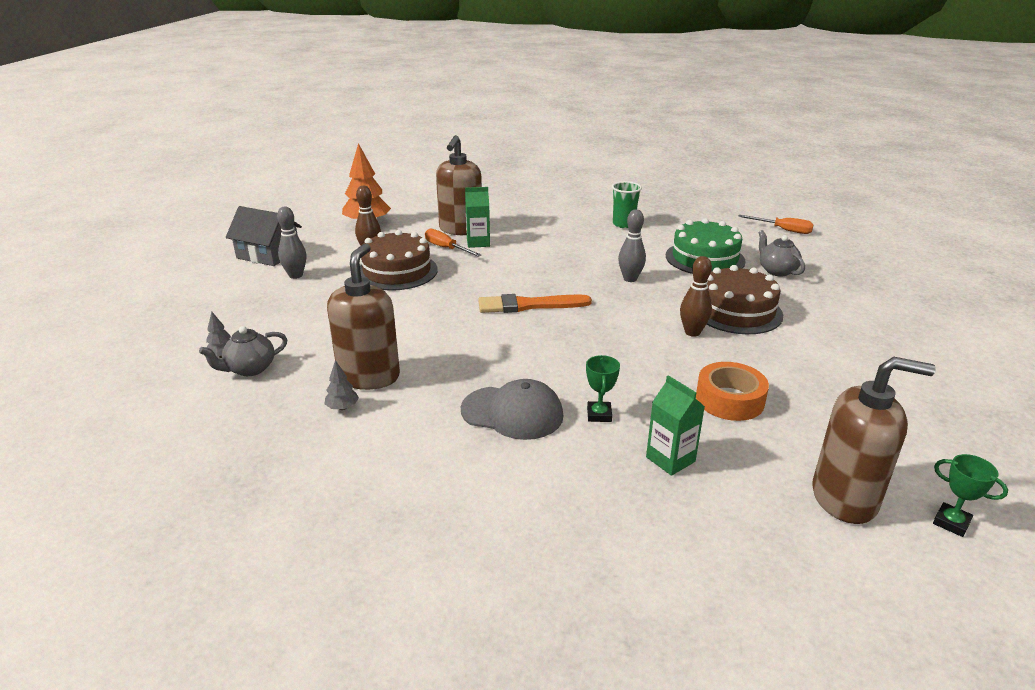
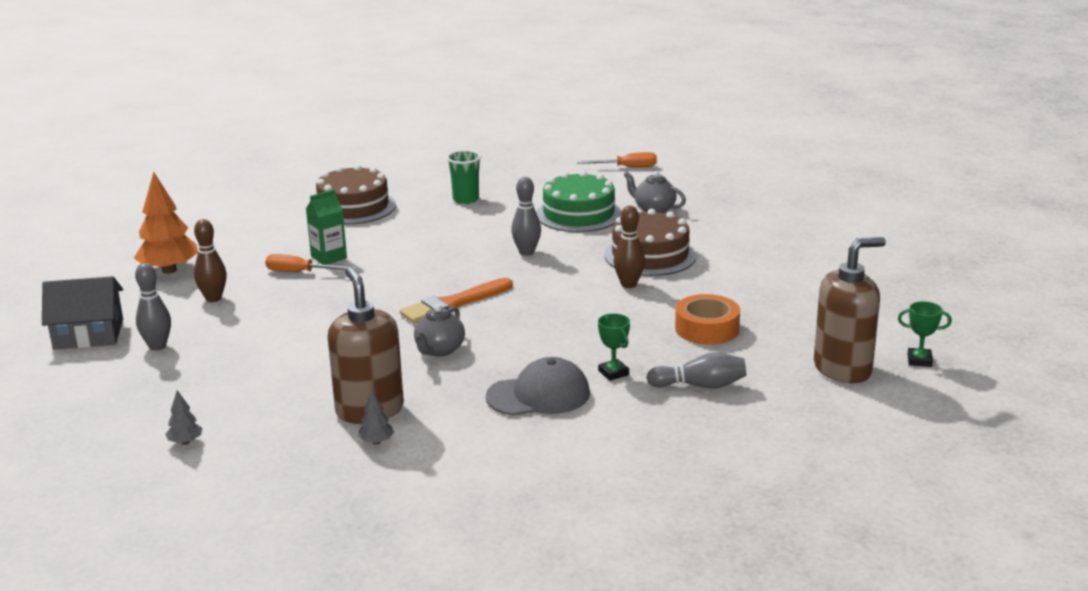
camera: 30 degrees left, 5 degrees down
grey teapot [199,326,287,376] -> grey teapot moved to [414,304,465,357]
brown cake [360,230,438,291] -> brown cake moved to [316,165,396,225]
brown soap dispenser [436,135,482,235] -> none
green carton [646,375,705,476] -> grey bowling pin [647,352,746,389]

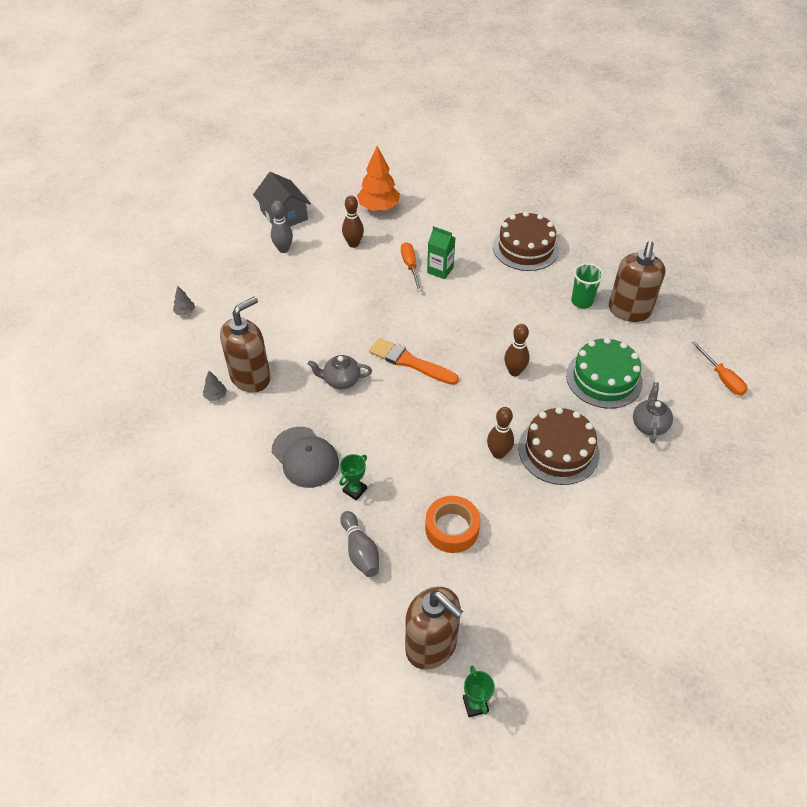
camera: 65 degrees right, 25 degrees up
grey bowling pin [511,177,541,256] -> brown bowling pin [504,324,530,376]
none -> brown soap dispenser [609,241,665,322]

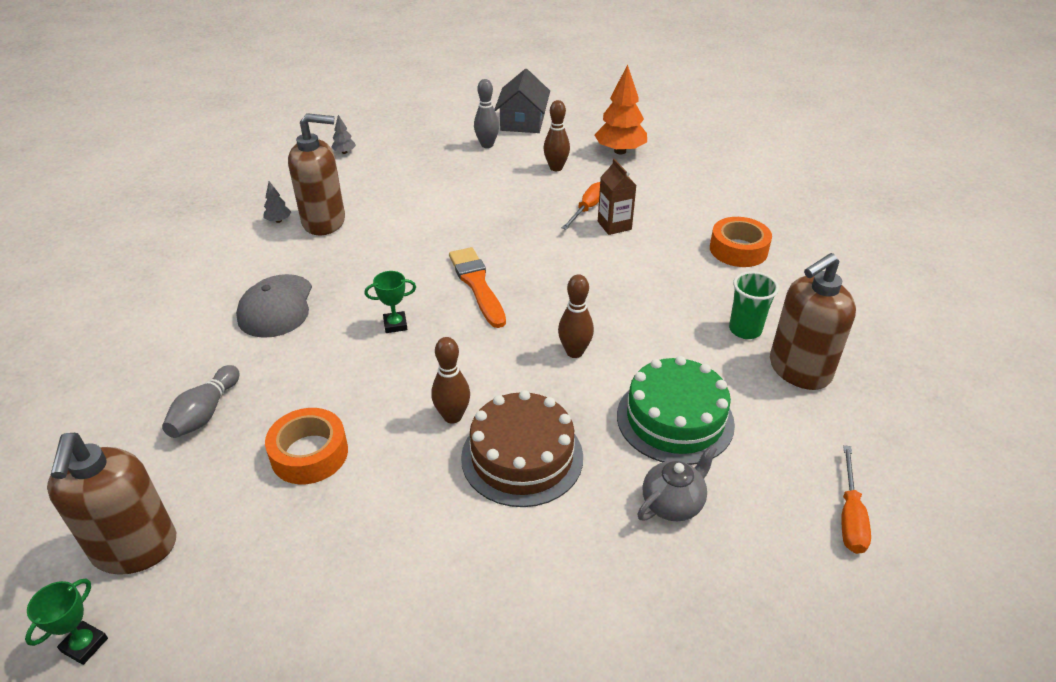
camera: 40 degrees right, 10 degrees down
grey teapot [308,355,372,390] -> none
green trophy [339,454,367,500] -> green trophy moved to [365,271,416,333]
green carton [427,226,455,279] -> brown carton [598,159,637,235]
brown cake [493,211,559,271] -> orange tape [710,217,772,267]

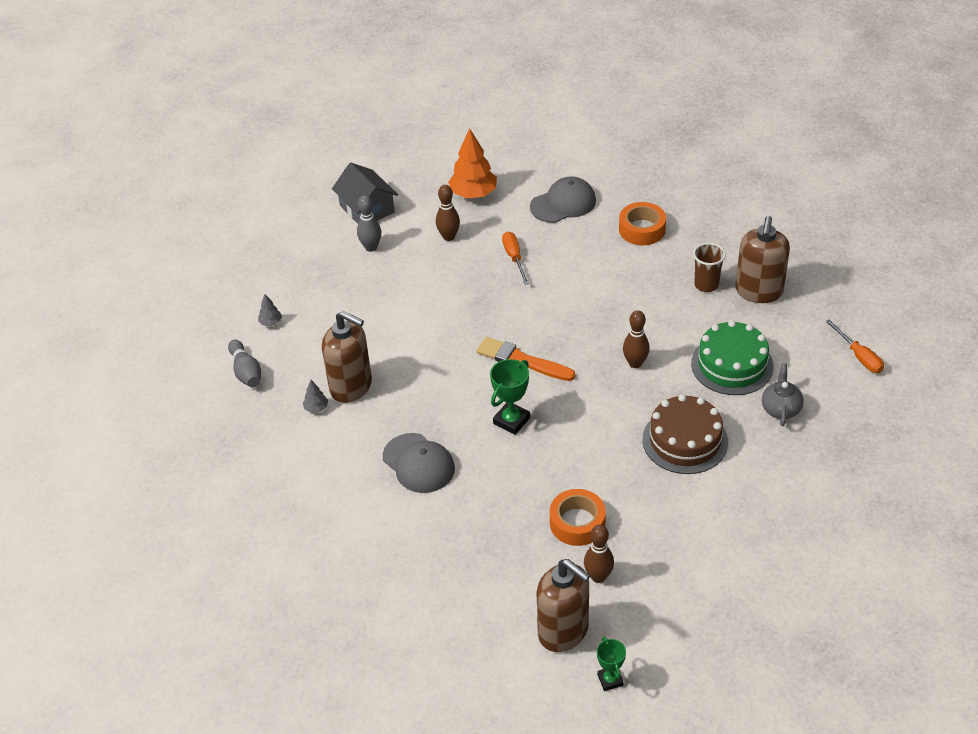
camera: 40 degrees left, 5 degrees up
grey bowling pin [162,365,240,438] -> grey bowling pin moved to [228,340,261,387]
brown soap dispenser [288,113,345,235] -> brown soap dispenser turned 75 degrees clockwise [322,311,372,403]
green trophy [365,271,416,333] -> green trophy [490,359,530,435], size x1.54
brown bowling pin [431,337,470,424] -> brown bowling pin moved to [584,525,614,583]
brown carton [598,159,637,235] -> none
green cup [729,271,779,339] -> brown cup [693,243,726,292]
none -> grey cap [530,177,596,223]

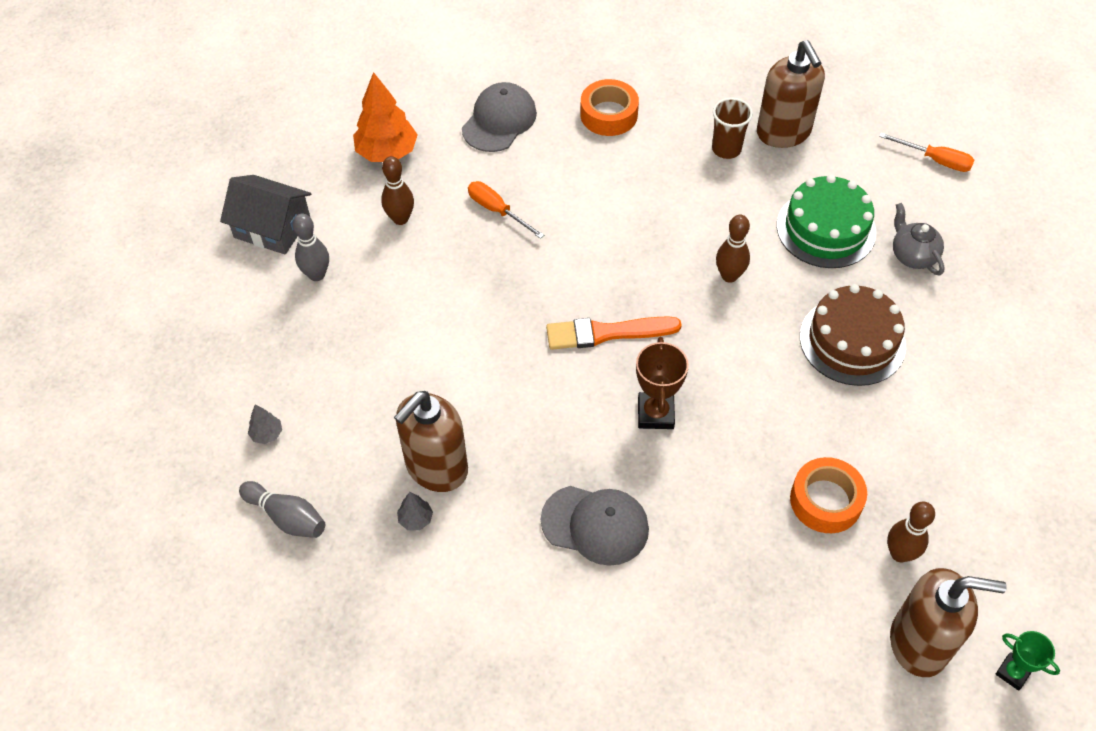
camera: 35 degrees left, 10 degrees up
brown soap dispenser [322,311,372,403] -> brown soap dispenser turned 135 degrees clockwise [394,391,468,492]
green trophy [490,359,530,435] -> brown trophy [636,337,689,429]

